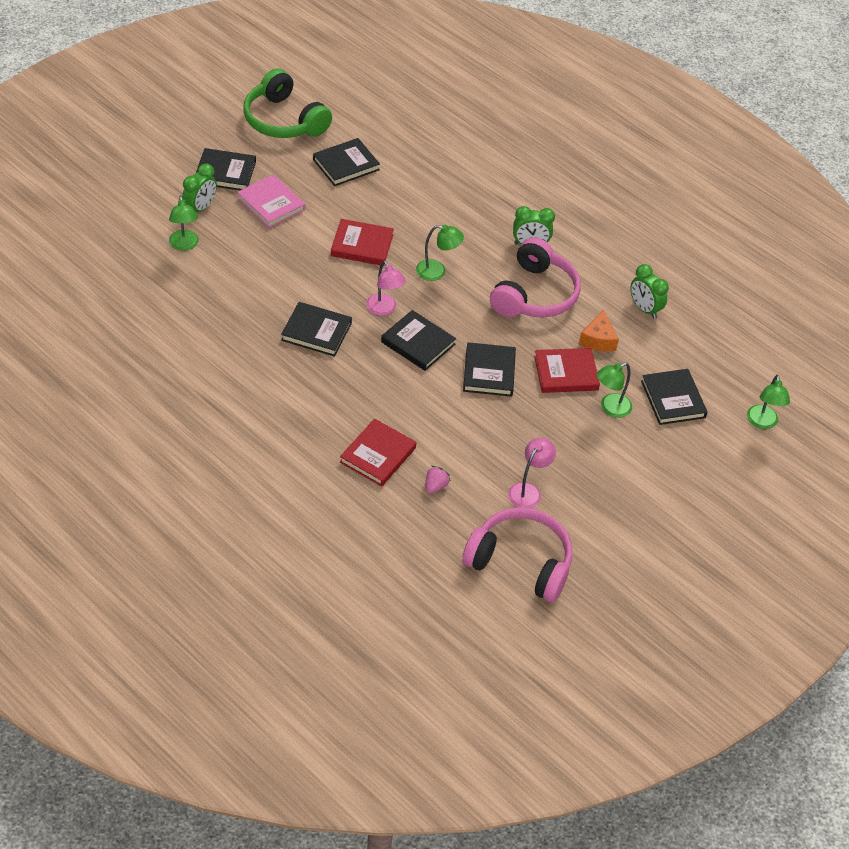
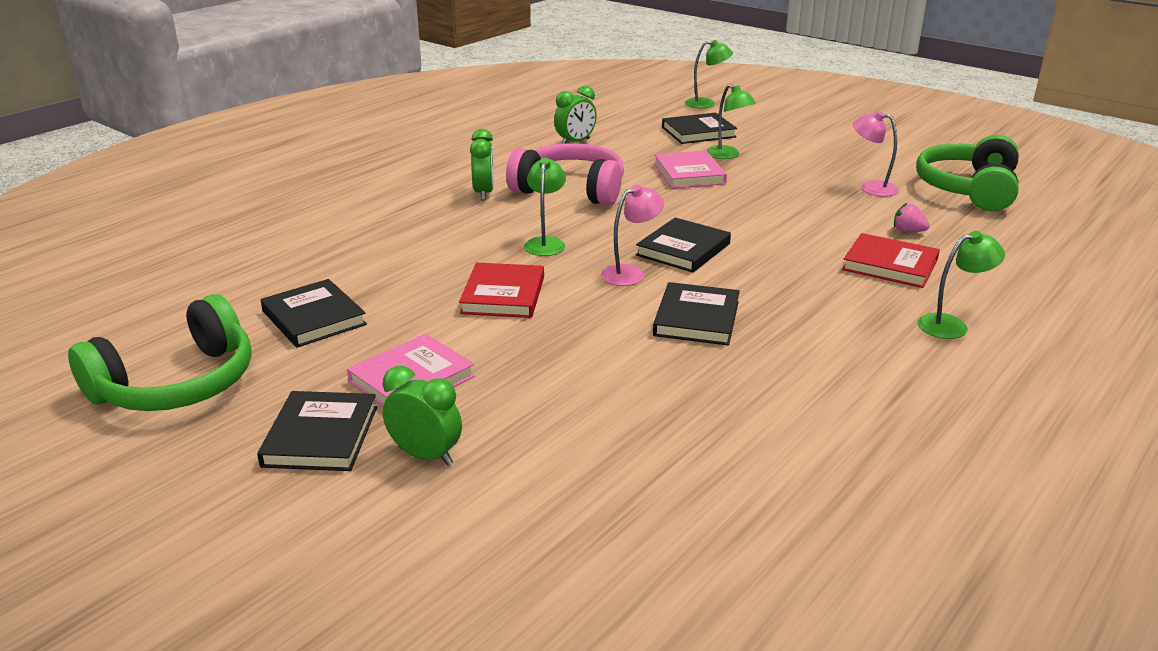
camera: 90 degrees left, 20 degrees down
green lamp [169,195,199,251] -> green lamp moved to [918,231,1005,339]
pink headphones [462,507,572,602] -> green headphones [916,135,1019,211]
black book [463,342,516,397] -> none
red book [534,348,600,393] -> pink book [654,151,727,188]
orange cheese [579,310,619,352] -> none

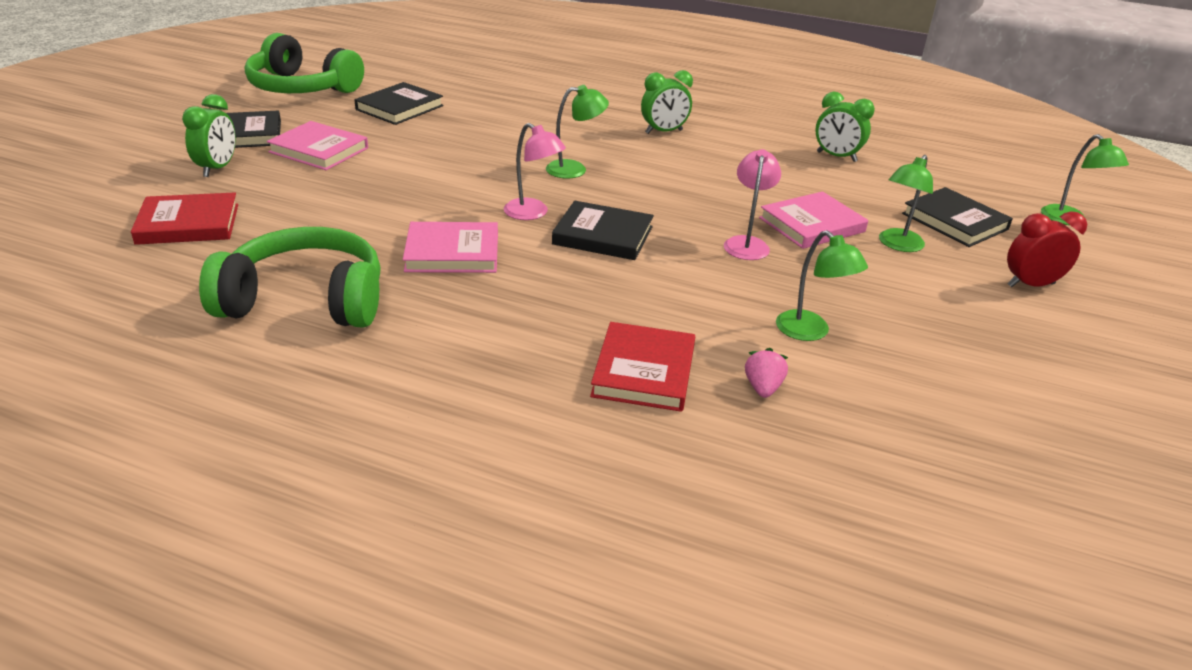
camera: 70 degrees right, 5 degrees up
red book [459,263,544,318] -> red book moved to [131,192,238,245]
pink headphones [506,143,624,206] -> none
black book [653,282,740,346] -> pink book [403,222,498,273]
pink lamp [853,111,899,197] -> pink lamp moved to [724,149,781,260]
green headphones [916,135,1019,211] -> green headphones moved to [199,227,381,328]
green lamp [918,231,1005,339] -> green lamp moved to [776,230,868,341]
none -> red clock [1007,211,1087,287]

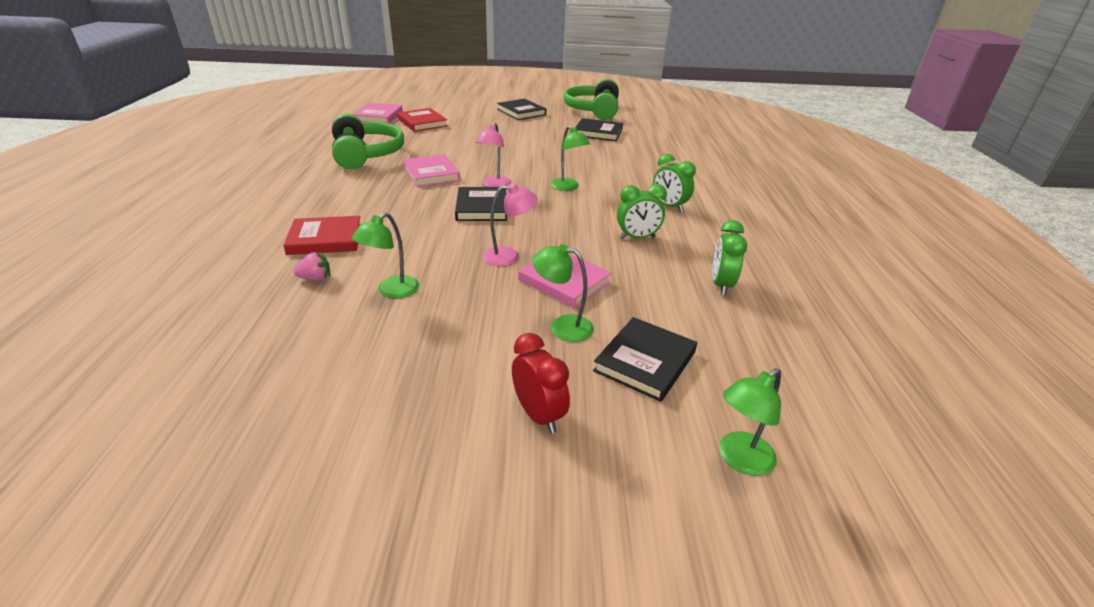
camera: 70 degrees right, 0 degrees up
green clock [182,94,236,177] -> green clock moved to [617,184,667,239]
pink book [267,121,368,170] -> pink book moved to [353,103,403,124]

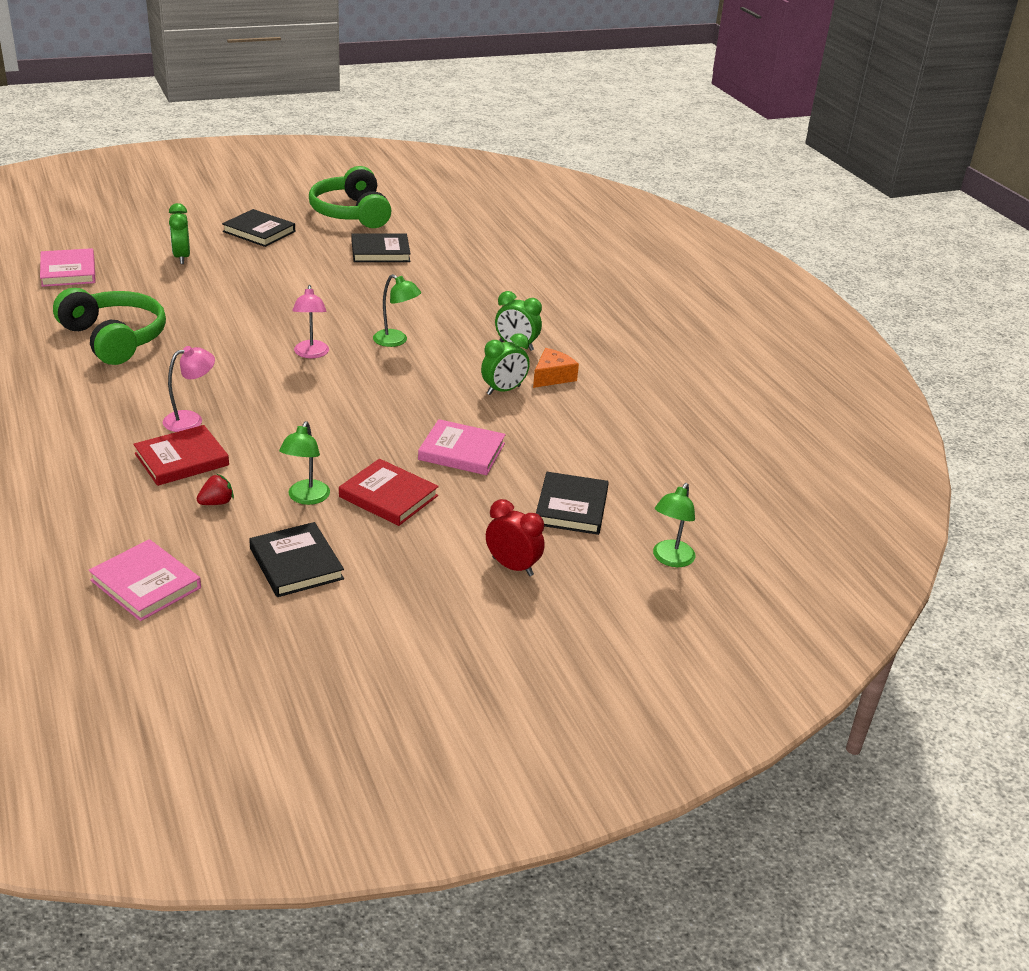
camera: 25 degrees left, 0 degrees up
pink strawberry [294,252,330,281] -> red strawberry [197,474,234,505]
red book [397,108,448,132] -> red book moved to [339,459,439,526]
pink book [403,154,460,187] -> pink book moved to [89,539,201,621]
black book [455,187,507,221] -> black book moved to [249,522,344,597]
pink lamp [483,183,538,266] -> pink lamp moved to [163,346,215,432]
green lamp [532,244,594,342] -> none
green clock [712,220,747,295] -> green clock moved to [169,203,190,264]
none -> orange cheese [533,348,579,388]

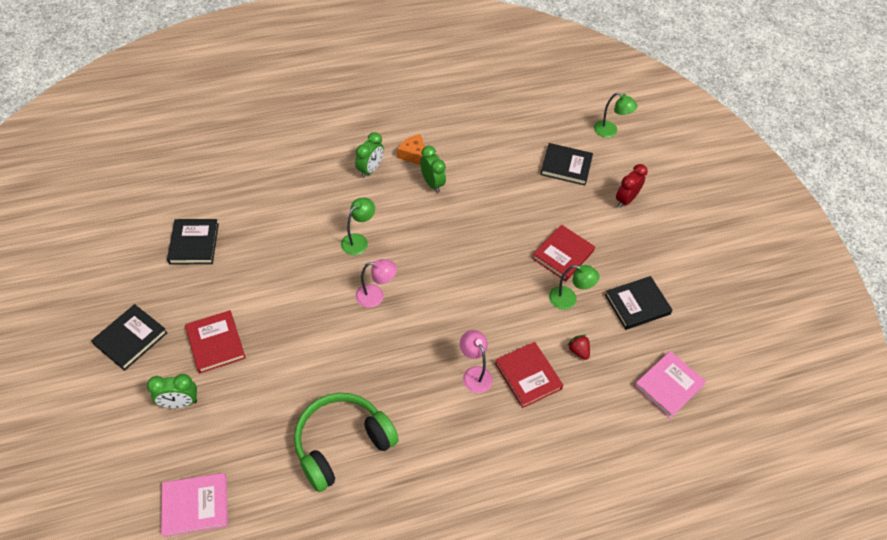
camera: 85 degrees left, 20 degrees up
green headphones [309,166,391,228] -> none
pink book [418,419,506,475] -> none
none -> red book [185,310,246,373]

